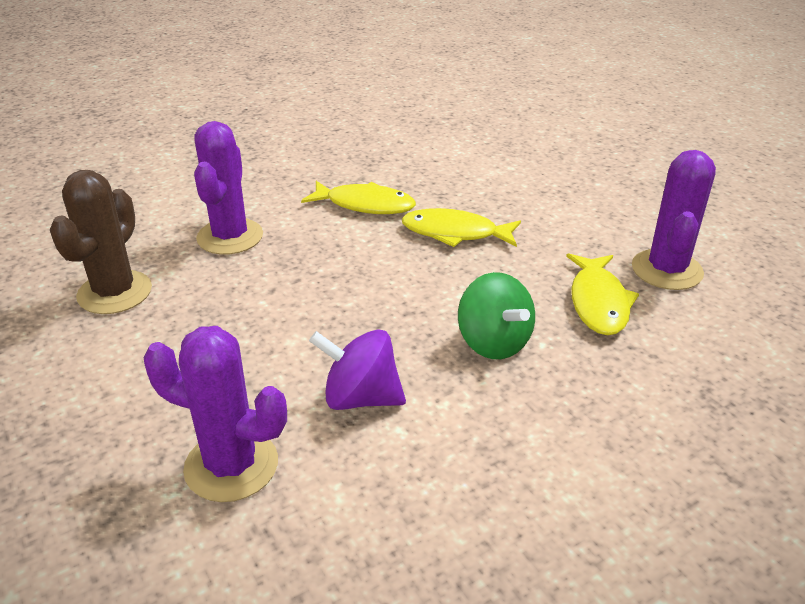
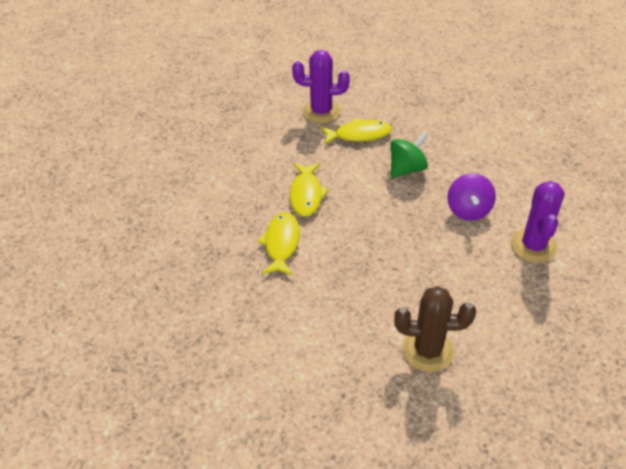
camera: 100 degrees left, 10 degrees up
purple cactus [194,121,263,255] -> none

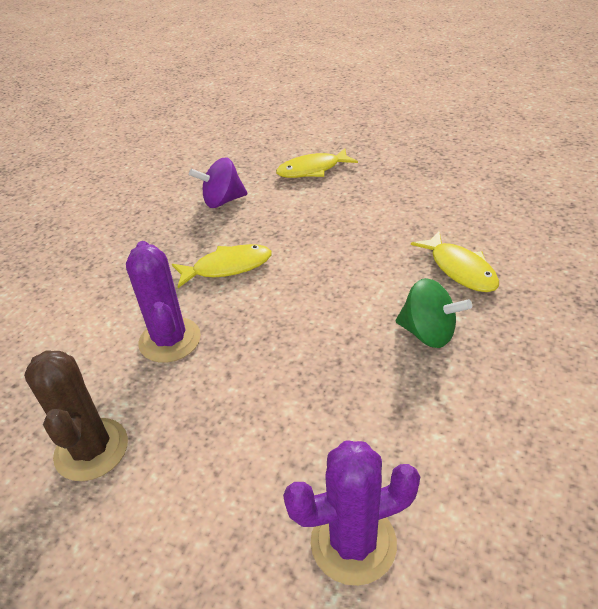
camera: 70 degrees right, 5 degrees down
yellow fish [290,163,329,217] -> yellow fish moved to [276,148,358,178]
purple cactus [292,50,350,123] -> purple cactus moved to [126,241,201,363]
purple spinning top [447,173,496,221] -> purple spinning top moved to [189,157,247,208]

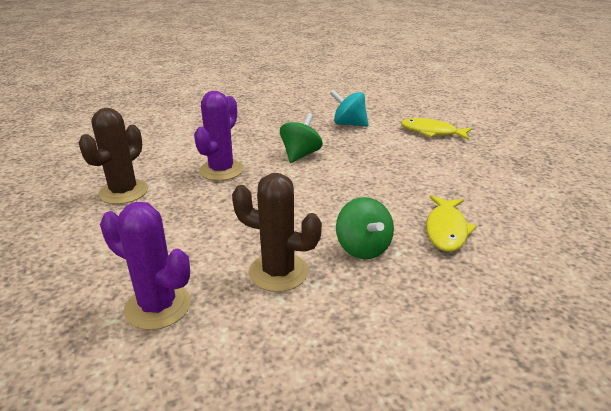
camera: 40 degrees right, 10 degrees down
yellow fish [172,244,272,288] -> green spinning top [280,113,323,163]
purple spinning top [189,157,247,208] -> turquoise spinning top [330,90,369,127]
none -> brown cactus [232,173,322,292]

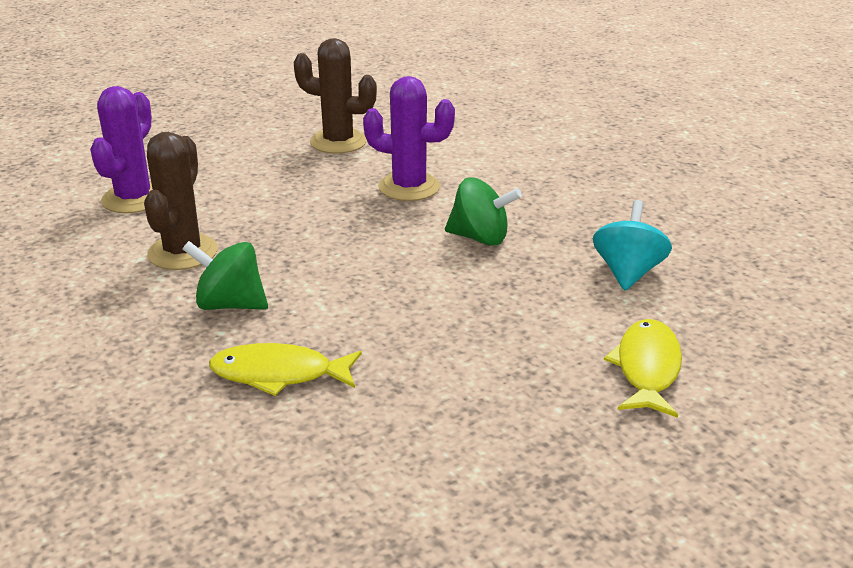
camera: 80 degrees right, 0 degrees up
green spinning top [336,197,394,259] -> green spinning top turned 45 degrees clockwise [182,241,268,310]

